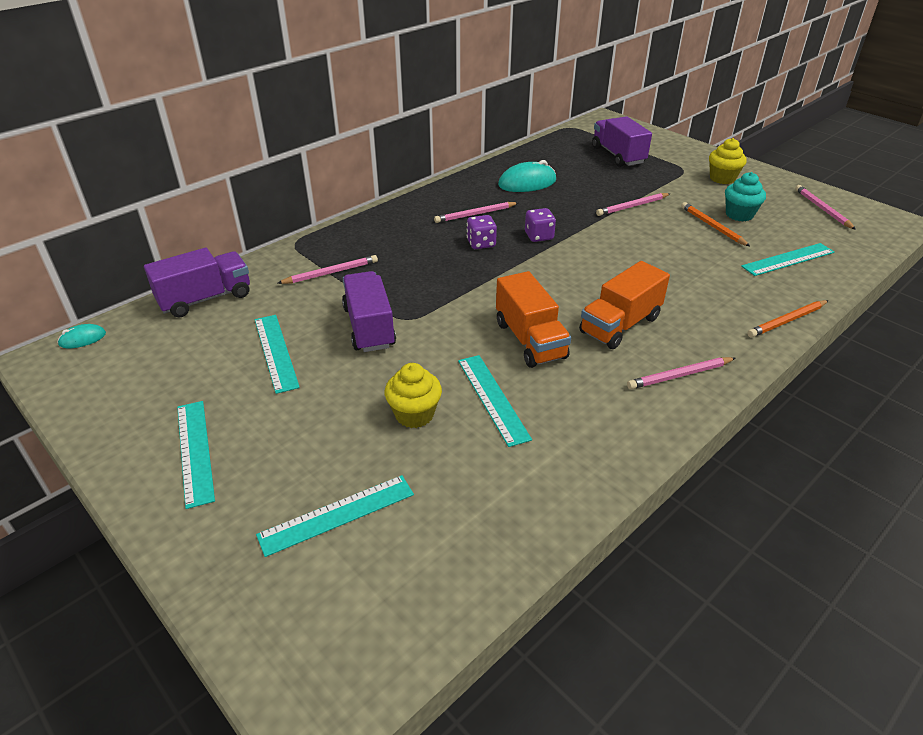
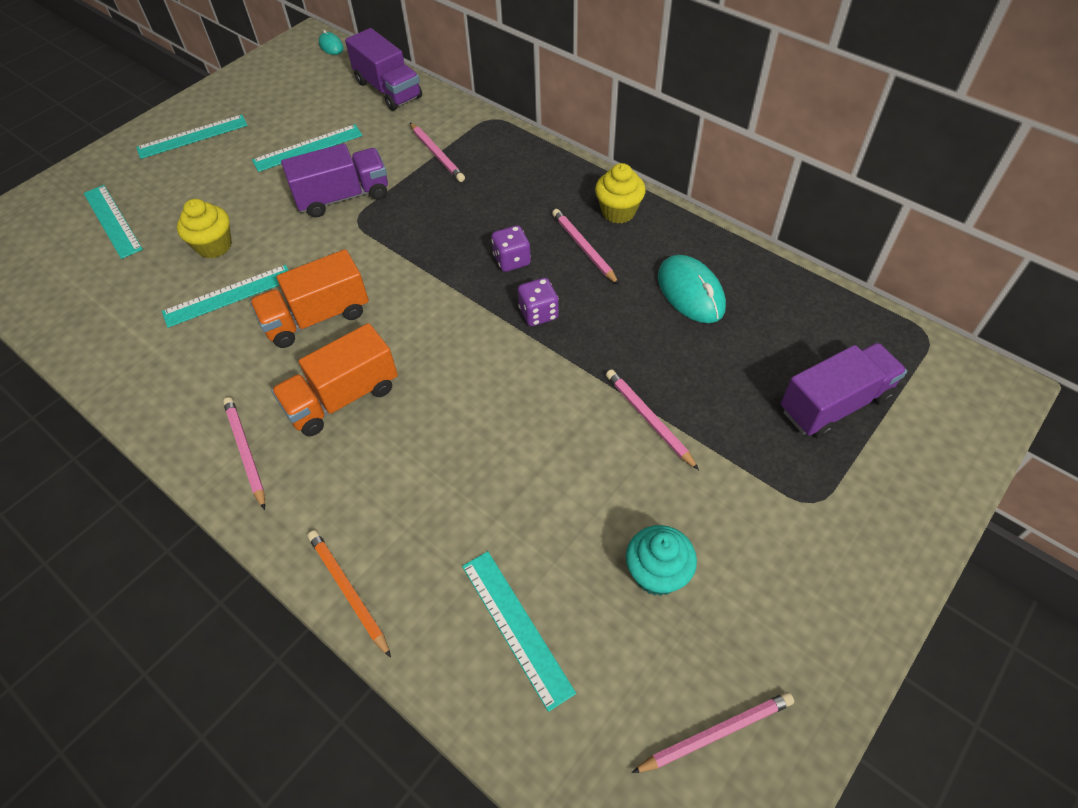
camera: 85 degrees right, 15 degrees up
orange truck [579,261,670,349] -> orange truck turned 75 degrees counterclockwise [271,323,398,437]
orange pencil [681,202,750,246] -> none
yellow cupcake [709,138,747,184] -> yellow cupcake moved to [595,163,646,223]

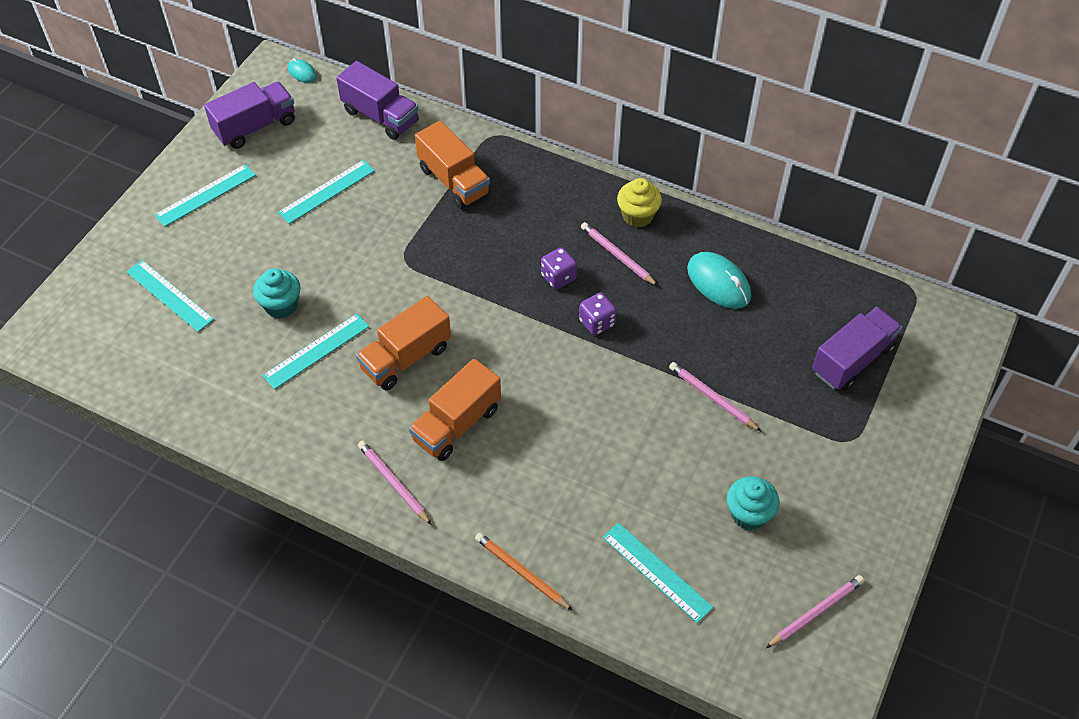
camera: 15 degrees left, 0 degrees up
yellow cupcake [177,199,232,258] -> turquoise cupcake [253,268,301,318]
purple truck [281,143,388,218] -> purple truck moved to [204,82,295,149]
pink pencil [410,123,465,182] -> orange truck [415,121,490,209]

